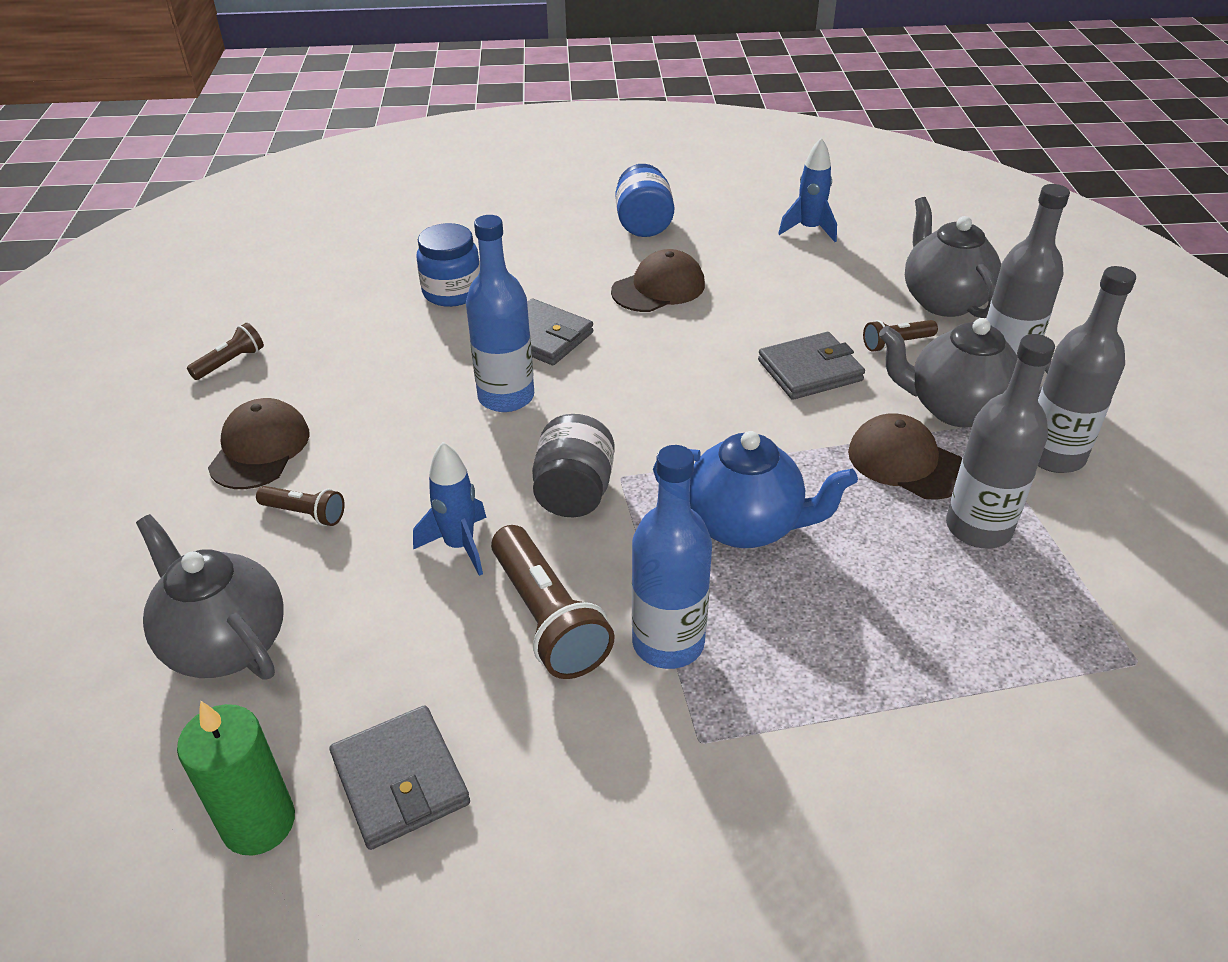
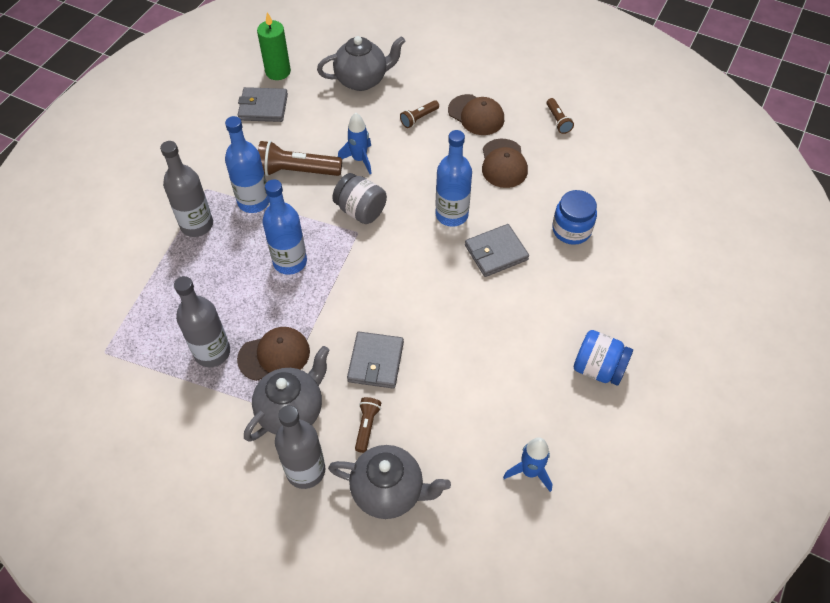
camera: 120 degrees right, 15 degrees up
brown cap [611,249,705,312] -> brown cap moved to [482,139,528,188]
blue teapot [653,431,858,548] -> blue bottle [262,179,307,275]
grey bottle [1038,266,1136,473] -> grey bottle moved to [160,141,213,237]

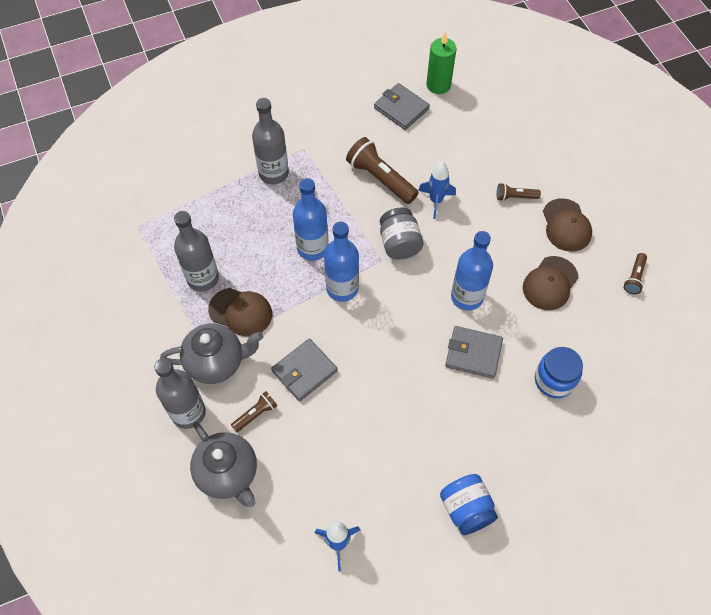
camera: 40 degrees right, 5 degrees up
blue bottle [225,116,269,213] -> blue bottle moved to [324,222,359,302]
grey teapot [317,36,405,91] -> none

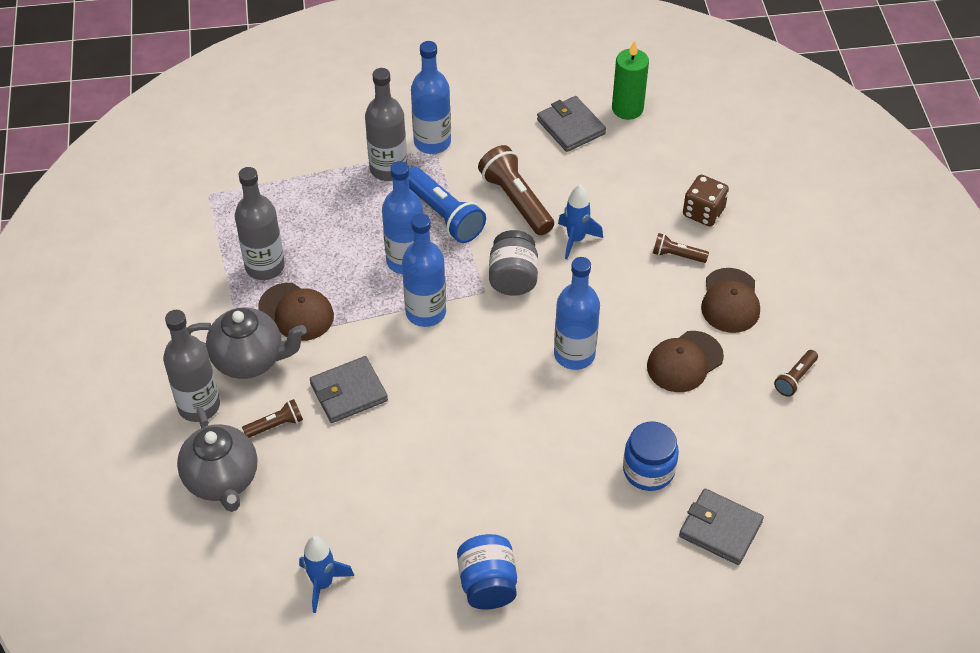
camera: 15 degrees right, 10 degrees down
grey wallet [445,326,503,379] -> grey wallet moved to [679,489,764,565]
none -> blue flashlight [408,167,486,243]
none -> blue bottle [411,41,451,154]
none -> brown dice [683,175,729,227]

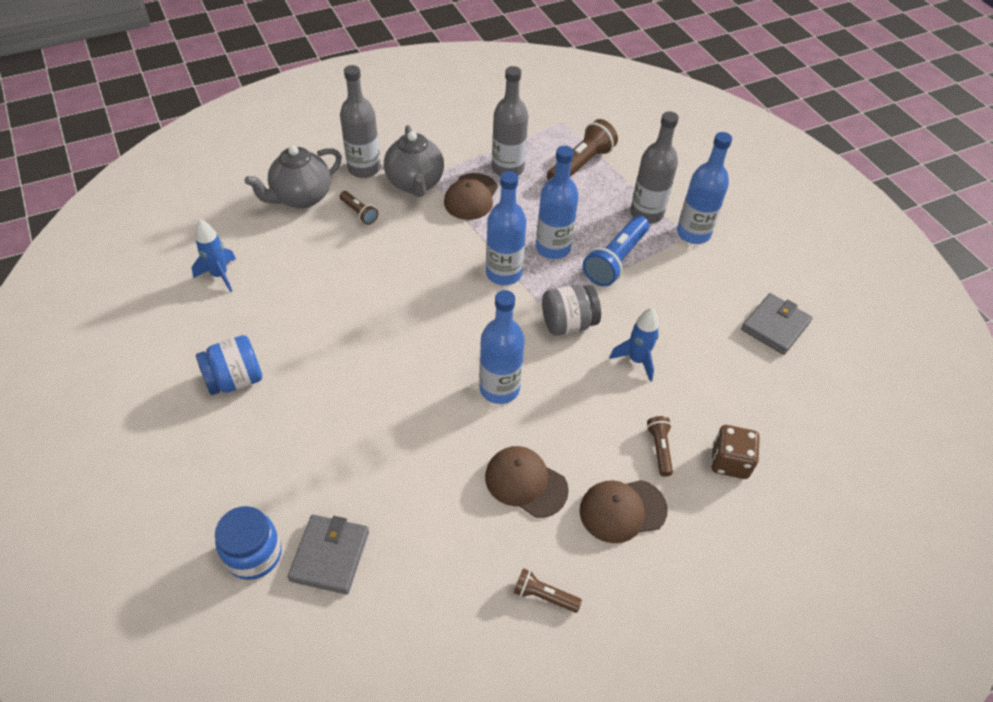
camera: 70 degrees right, 0 degrees up
grey wallet [310,356,388,423] -> none
brown flashlight [478,145,554,235] -> brown flashlight moved to [547,119,618,180]
green candle [612,41,649,120] -> none
blue jar [623,422,679,491] -> blue jar moved to [215,506,282,580]

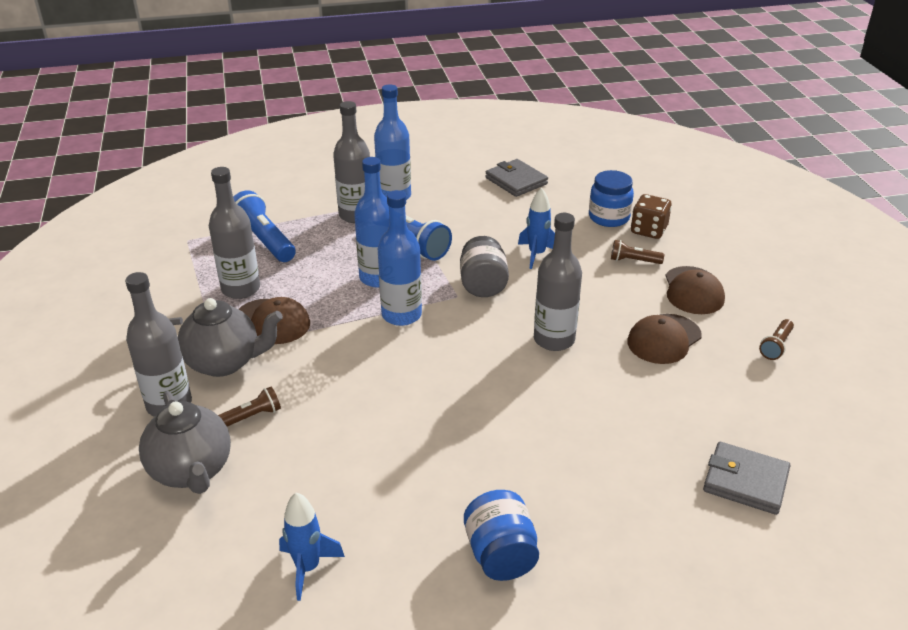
camera: 75 degrees left, 15 degrees down
blue jar [215,506,282,580] -> blue jar moved to [589,170,634,227]
blue bottle [479,290,525,404] -> grey bottle [534,213,582,351]
brown flashlight [547,119,618,180] -> blue flashlight [233,190,296,262]

